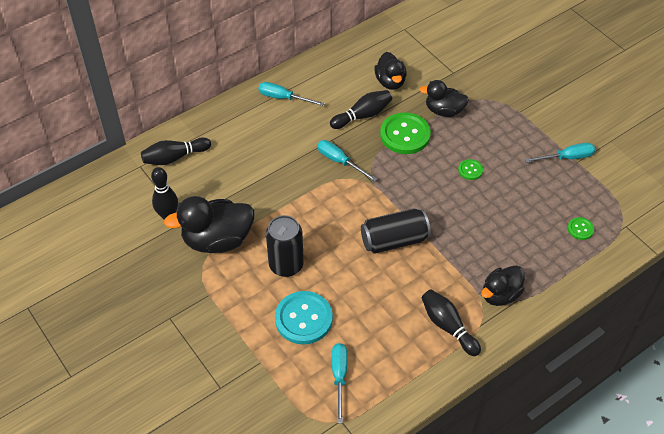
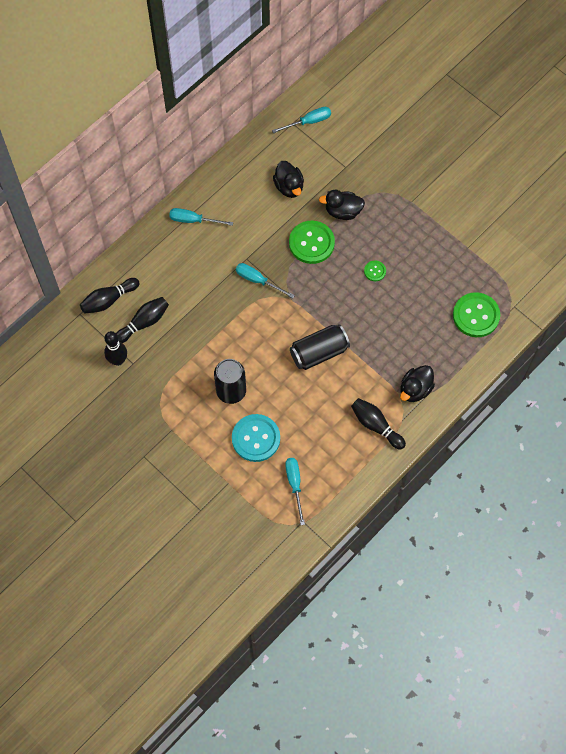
camera: 10 degrees left, 15 degrees up
black duck [164,196,255,253] -> none
black bowling pin [330,90,392,129] -> black bowling pin moved to [116,297,169,343]
turquoise screwdriver [525,143,595,163] -> turquoise screwdriver moved to [272,107,331,133]
green button [568,217,594,240] -> green button [453,292,500,337], size x2.10

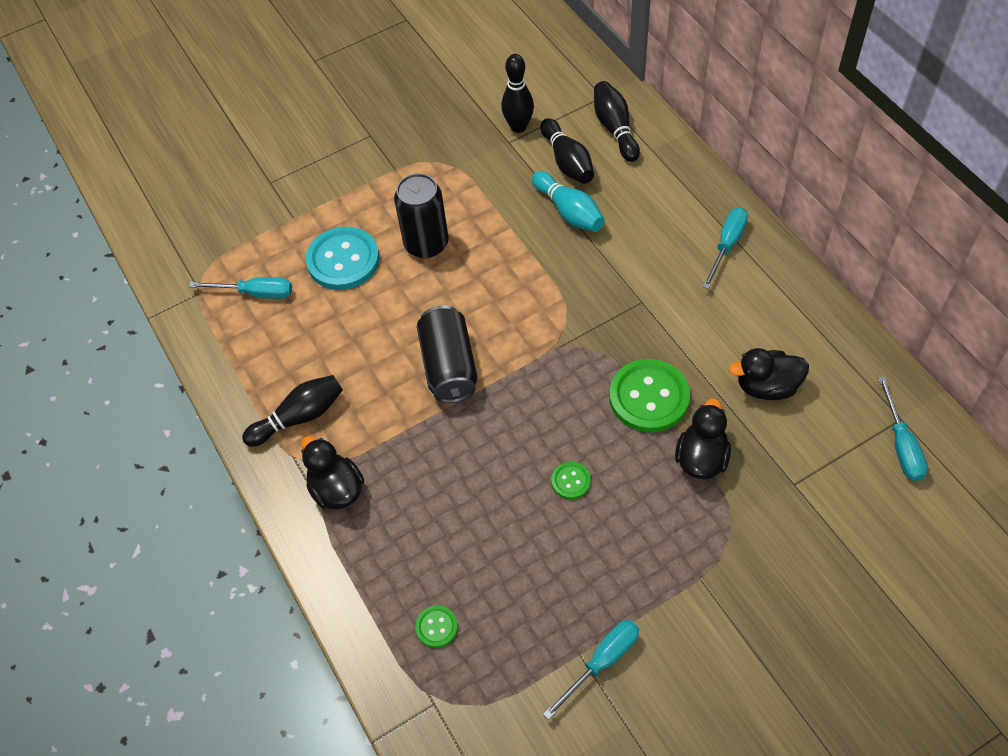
camera: 110 degrees right, 10 degrees down
turquoise screwdriver [236,263,295,298] -> turquoise screwdriver moved to [543,620,639,720]
green button [453,292,500,337] -> green button [415,605,458,648], size x0.48
none -> turquoise bowling pin [532,171,605,232]

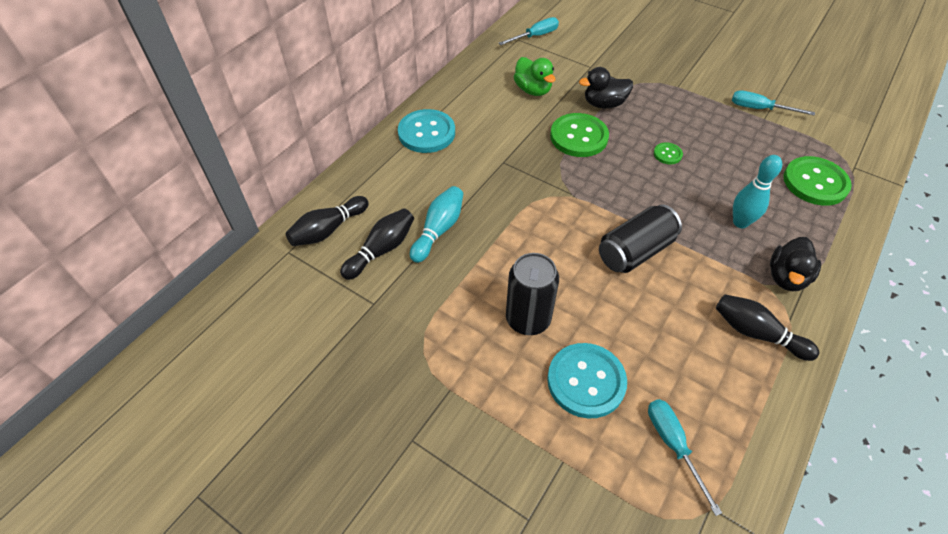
camera: 120 degrees left, 5 degrees down
green button [415,605,458,648] -> green button [783,156,852,206], size x2.10
black bowling pin [501,54,534,133] -> none
turquoise screwdriver [703,207,748,289] -> turquoise button [398,109,455,153]
black duck [729,348,809,400] -> green duck [514,57,555,96]
none -> turquoise bowling pin [733,155,782,228]

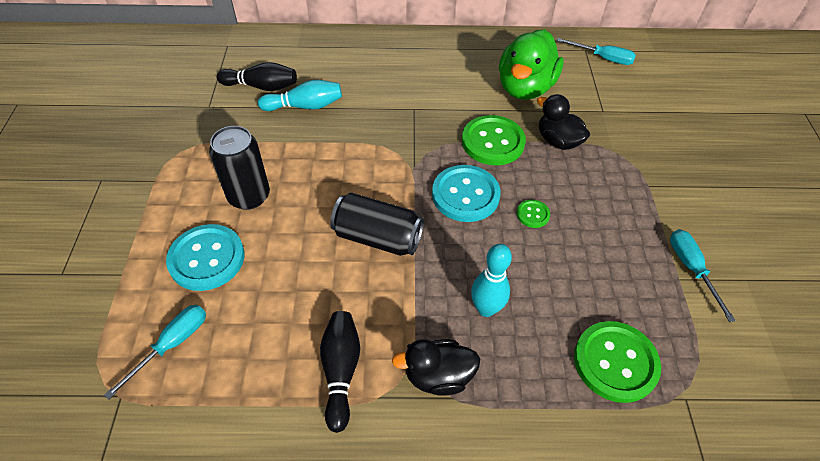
camera: 55 degrees right, 0 degrees up
black bowling pin [286,196,369,246] -> none
turquoise button [398,109,455,153] -> turquoise button moved to [432,165,501,222]
green duck [514,57,555,96] -> green duck [499,29,563,100], size x1.60

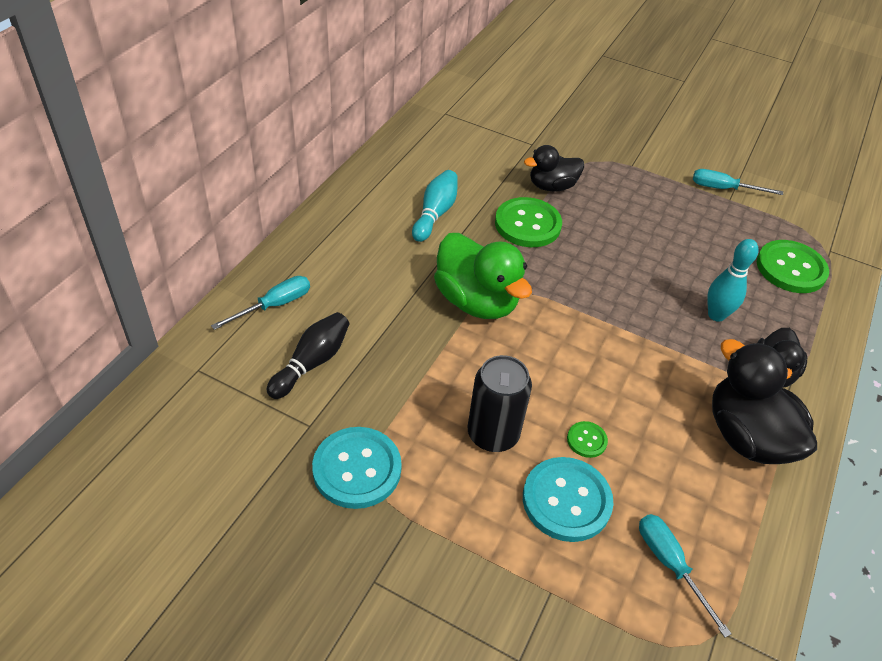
camera: 65 degrees left, 5 degrees down
turquoise bowling pin [258,80,342,111] -> turquoise bowling pin moved to [412,170,458,242]
black bowling pin [320,311,360,433] -> black duck [712,339,817,464]
black can [330,192,424,256] -> none
turquoise button [432,165,501,222] -> turquoise button moved to [312,427,402,509]
green duck [499,29,563,100] -> green duck moved to [434,233,532,319]
green button [516,200,550,228] -> green button moved to [567,421,608,458]
turquoise screwdriver [557,38,636,65] -> turquoise screwdriver moved to [211,276,310,330]

